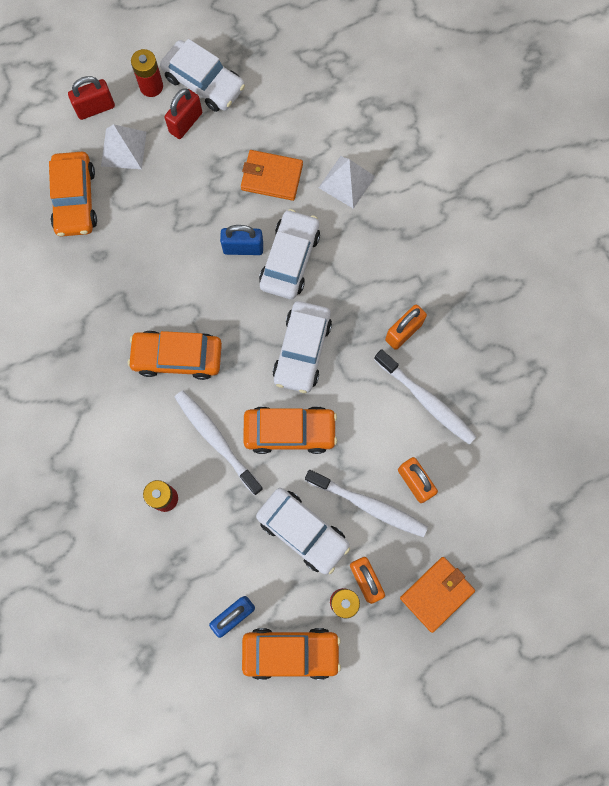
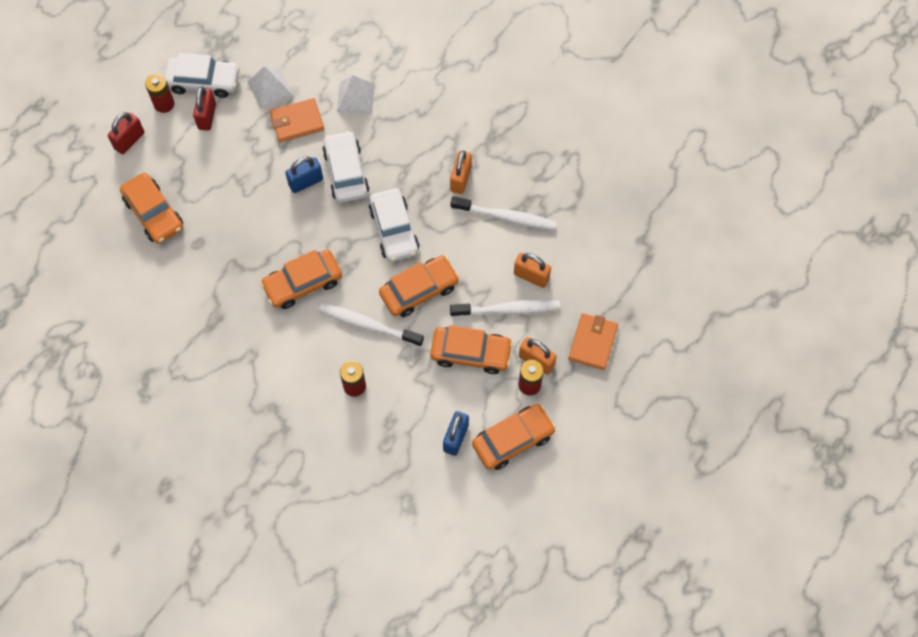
camera: 30 degrees left, 10 degrees down
white pyramid [101,124,146,169] -> white pyramid moved to [248,66,293,109]
white car [256,488,350,574] -> orange car [430,325,513,374]

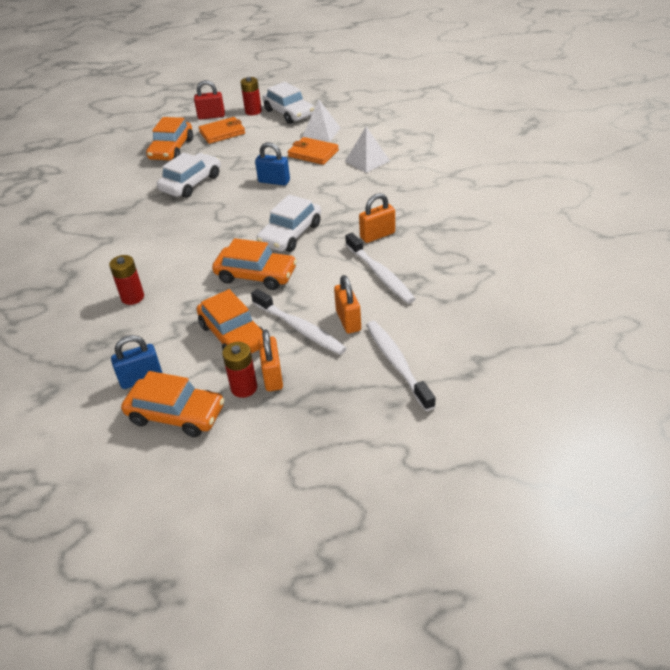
camera: 50 degrees right, 25 degrees down
red padlock [193,86,216,131] -> none
orange car [260,250,342,309] -> none
white toothbrush [318,303,424,347] -> white toothbrush moved to [366,321,436,411]
white car [322,130,369,203] -> white car moved to [157,153,221,198]
orange wallet [568,313,618,370] -> orange wallet moved to [199,117,245,144]

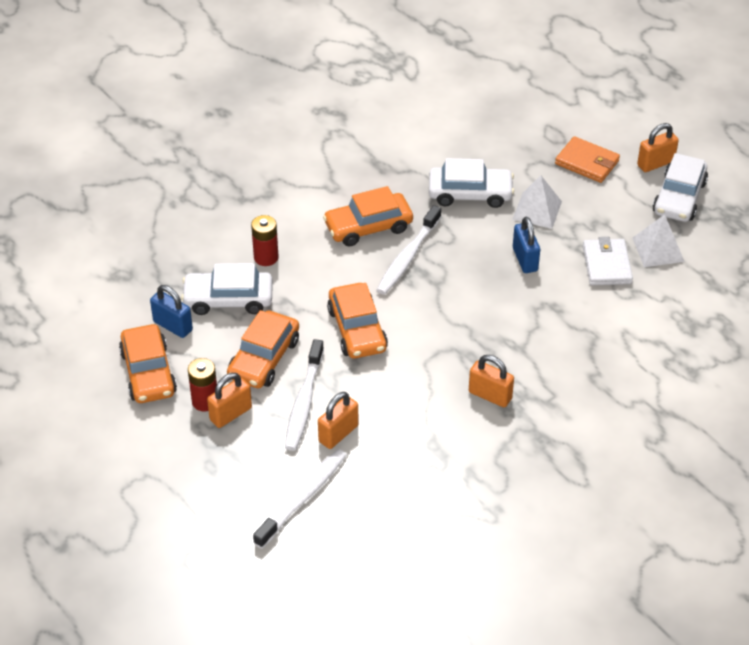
camera: 55 degrees right, 5 degrees up
orange car [146,117,193,160] -> orange car moved to [323,186,413,246]
red padlock [194,80,225,119] -> none
red battery [240,77,262,115] -> orange padlock [637,123,679,172]
white car [256,195,321,252] -> white car moved to [181,263,273,315]
orange wallet [288,137,339,165] -> white wallet [583,237,633,286]
white pyramid [345,127,390,173] -> white pyramid moved to [512,175,562,229]
white toothbrush [345,233,415,304] -> white toothbrush moved to [376,205,441,295]

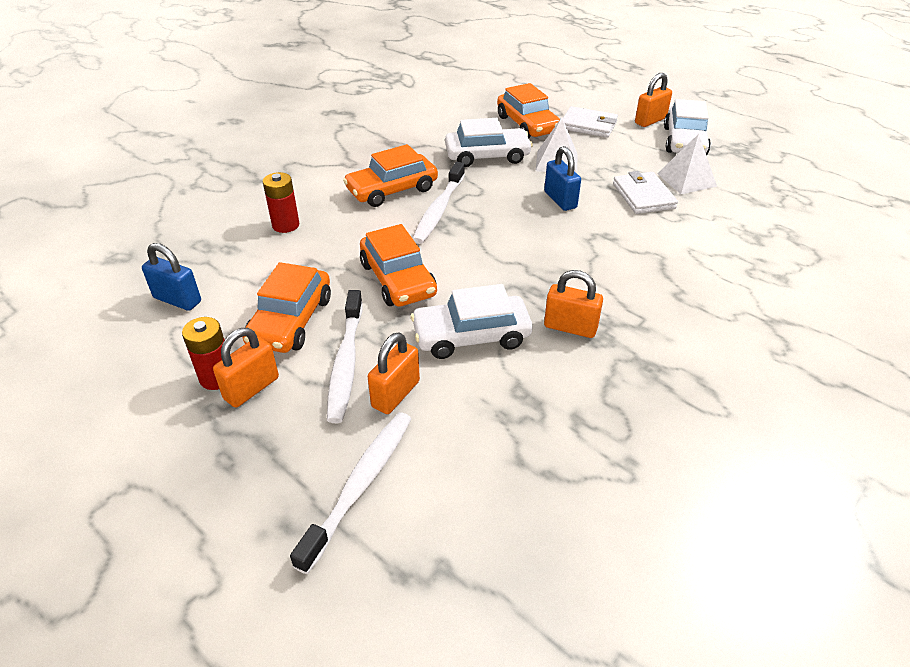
camera: 10 degrees left, 5 degrees down
orange car [119,324,177,403] -> orange car moved to [497,83,560,138]
white car [181,263,273,315] -> white car moved to [411,284,533,359]
orange wallet [555,136,620,183] -> white wallet [563,106,618,138]

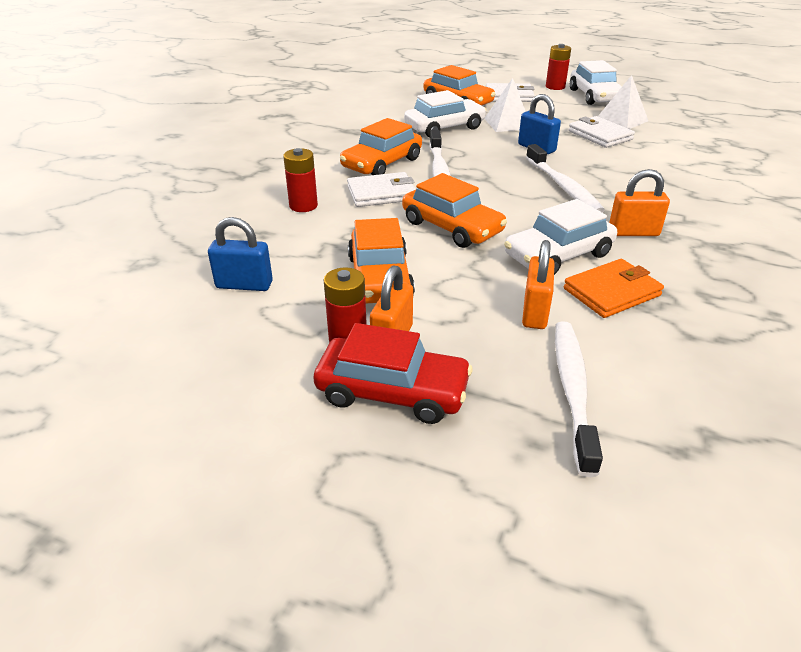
camera: 20 degrees left, 5 degrees down
white toothbrush [327,290,363,423] -> white toothbrush moved to [526,144,605,213]
orange padlock [635,73,672,127] -> red battery [546,44,571,90]
none -> red car [313,323,473,424]
none -> white wallet [347,172,416,207]
none -> orange wallet [564,259,664,318]

